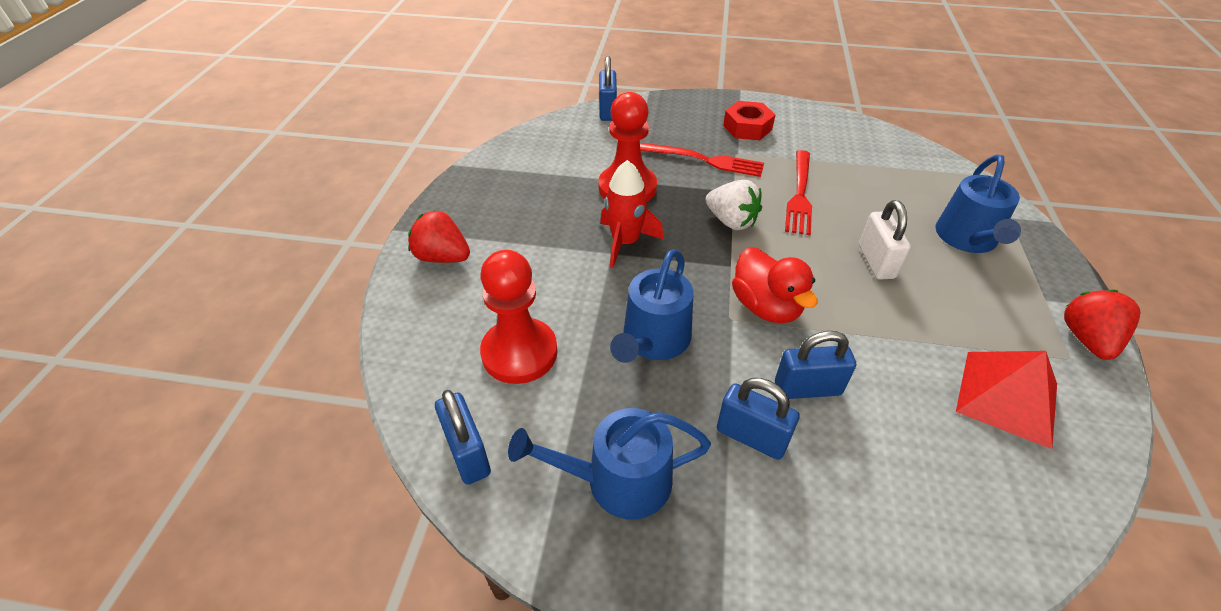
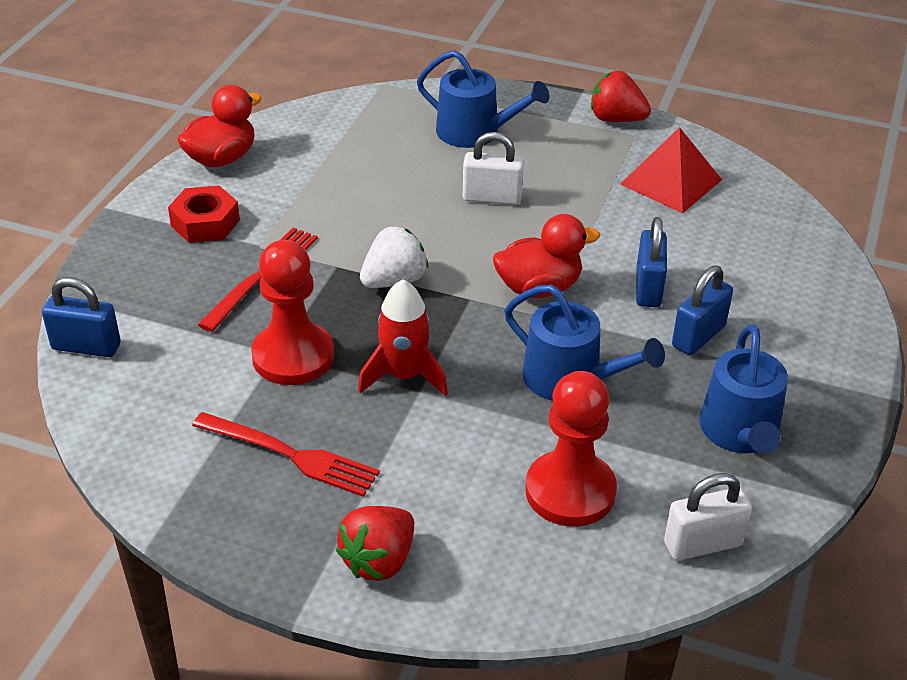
camera: 80 degrees left, 5 degrees down
blue padlock [435,390,491,485] -> white padlock [664,473,752,561]
red fork [785,150,812,235] -> red fork moved to [192,412,380,497]
none -> red duck [177,85,261,167]

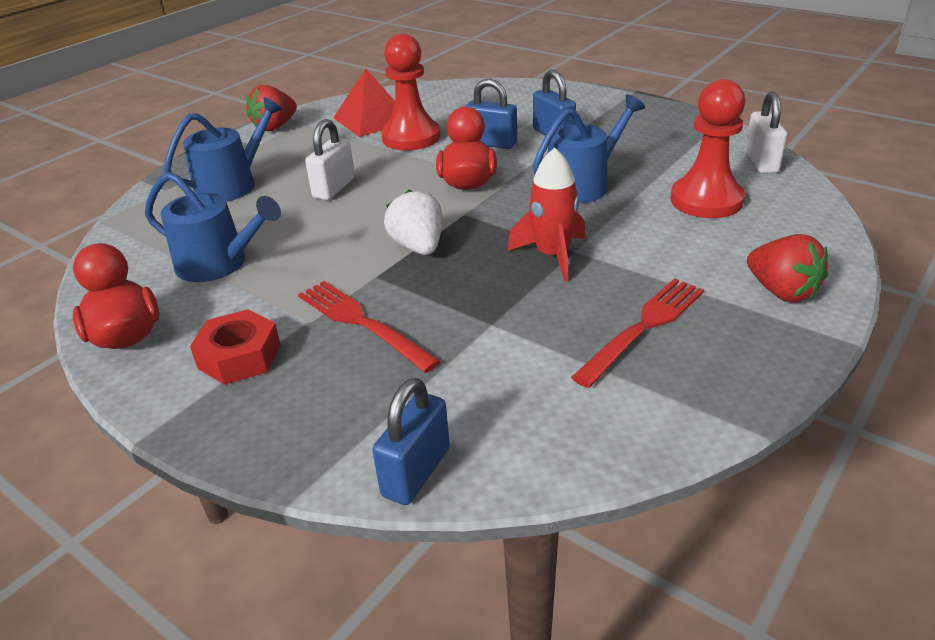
camera: 70 degrees left, 5 degrees down
red pawn [251,240,334,385] -> red pawn moved to [381,34,440,150]
blue watering can [699,324,788,453] -> blue watering can moved to [145,172,281,282]

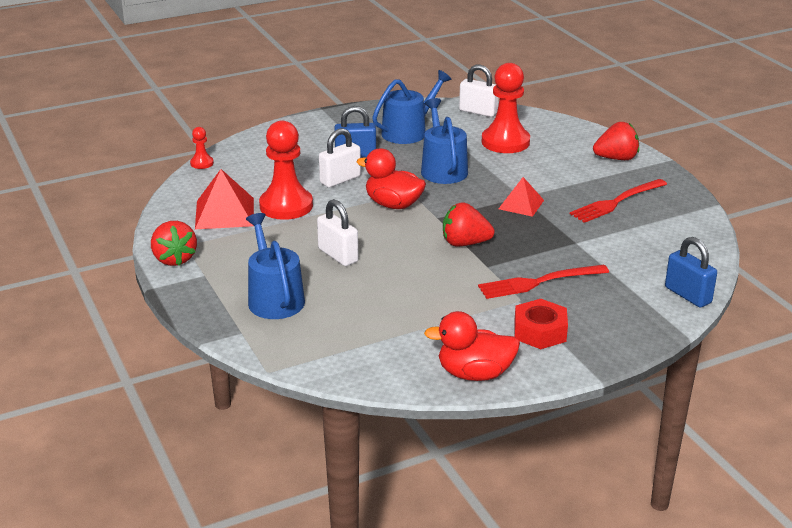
camera: 65 degrees left, 5 degrees down
blue watering can [145,172,281,282] -> blue watering can moved to [372,70,451,144]
white strawberry [384,190,443,255] -> red strawberry [443,202,495,246]
blue padlock [465,79,517,149] -> white padlock [319,128,361,188]
red rocket [508,148,586,282] -> red pyramid [498,177,544,217]
red fork [571,278,704,388] -> red fork turned 105 degrees counterclockwise [570,179,667,223]
none -> red pawn [190,127,214,169]

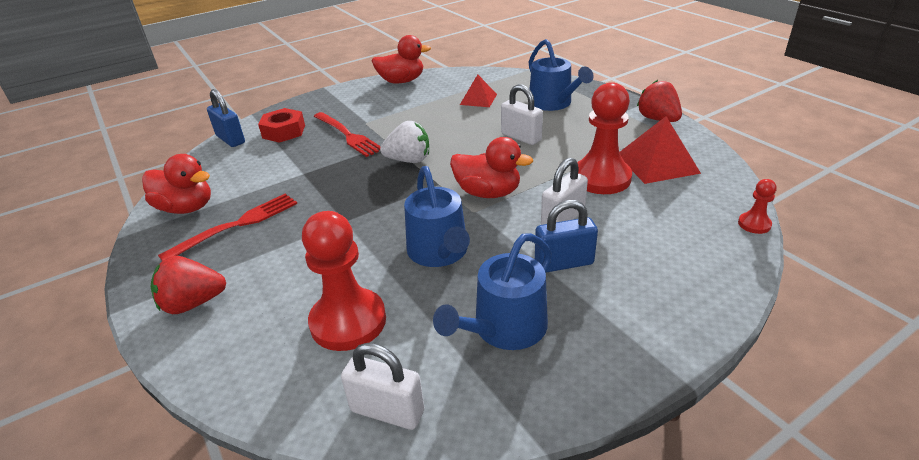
camera: 175 degrees right, 5 degrees up
red strawberry [443,202,495,246] -> white strawberry [380,121,429,163]
red fork [478,265,609,299] -> red fork turned 75 degrees clockwise [314,112,381,157]
red pyramid [498,177,544,217] -> red pyramid moved to [460,74,497,107]
red nut [514,299,568,349] -> red nut moved to [258,108,305,143]
none -> red duck [142,154,211,214]

